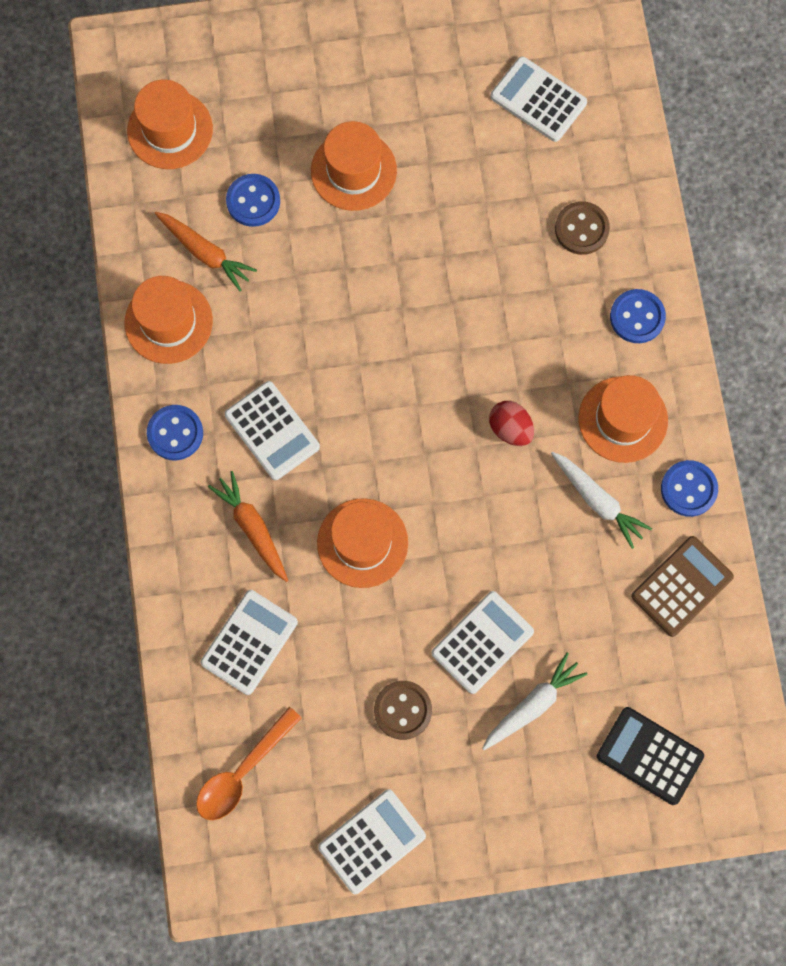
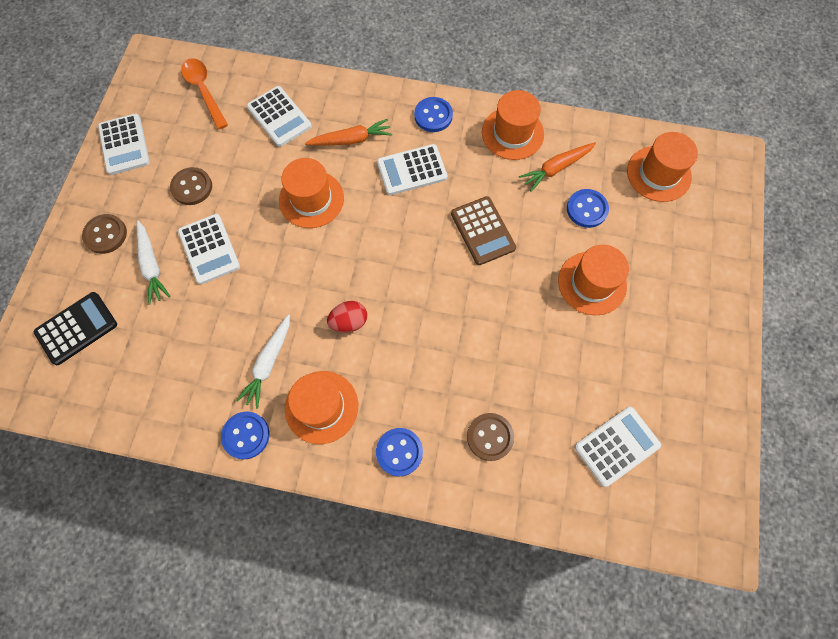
camera: 110 degrees right, 5 degrees down
white carrot [551,452,652,549] -> white carrot turned 45 degrees counterclockwise [236,314,290,409]
brown calculator [631,536,734,637] -> brown calculator moved to [451,196,516,265]
none -> brown button [82,214,127,254]

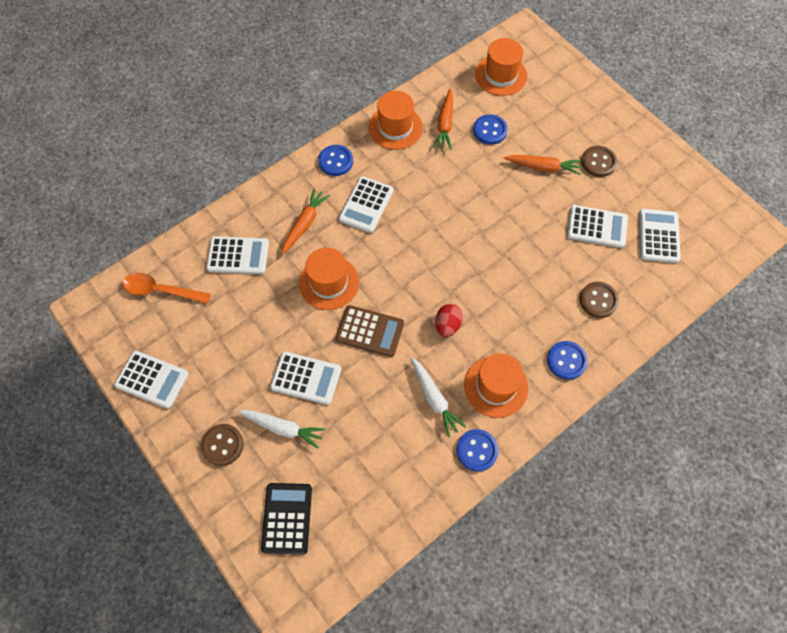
camera: 50 degrees left, 5 degrees down
brown button [170,167,212,205] -> brown button moved to [581,146,617,177]
brown calculator [451,196,516,265] -> brown calculator moved to [336,305,404,357]
orange hat [558,245,629,315] -> orange carrot [504,155,581,175]
none -> white calculator [567,205,628,248]

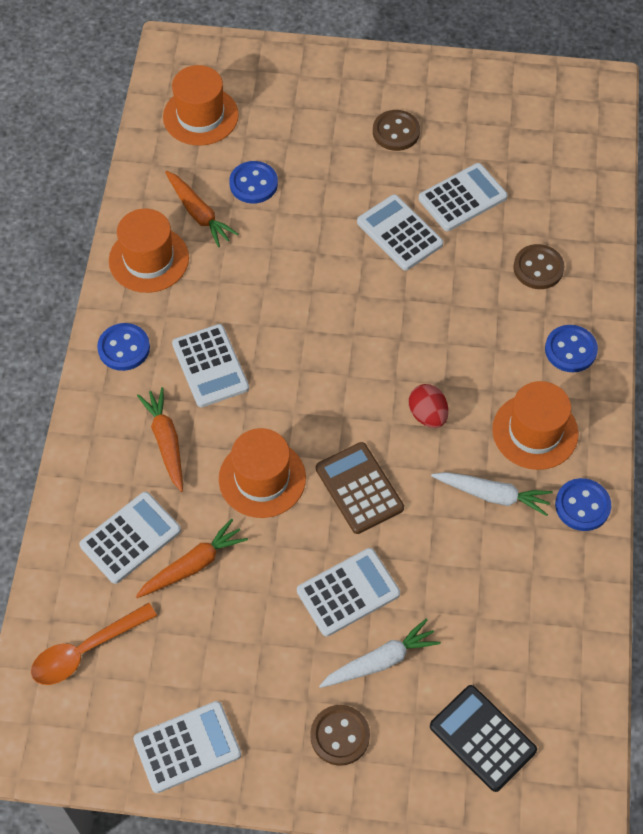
camera: 45 degrees left, 5 degrees down
brown calculator [336,305,404,357] -> brown calculator turned 90 degrees counterclockwise [316,442,404,534]
orange carrot [504,155,581,175] -> orange carrot moved to [136,519,248,598]
white calculator [639,209,681,263] -> white calculator moved to [357,194,443,271]

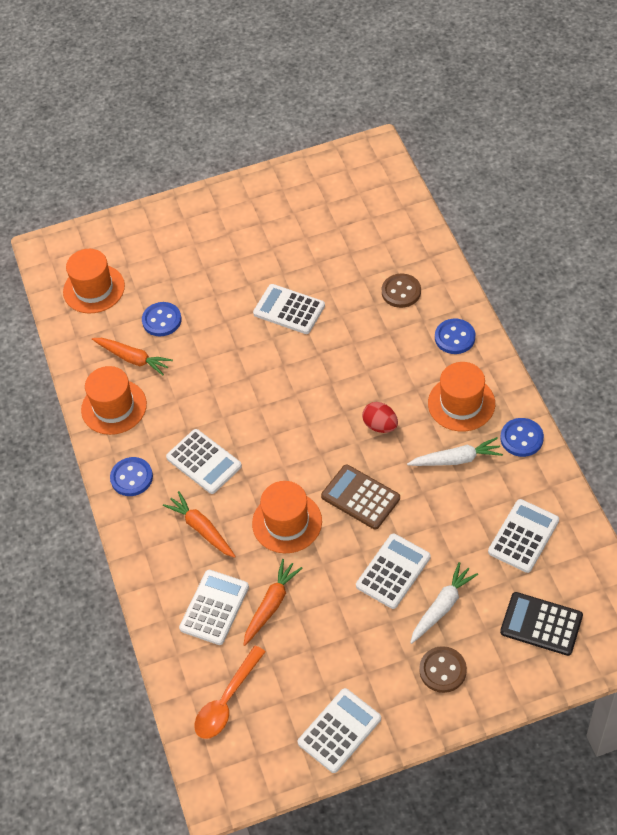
camera: 20 degrees left, 5 degrees down
brown button [373,110,420,151] -> none
white calculator [419,163,508,231] -> white calculator moved to [488,499,559,573]

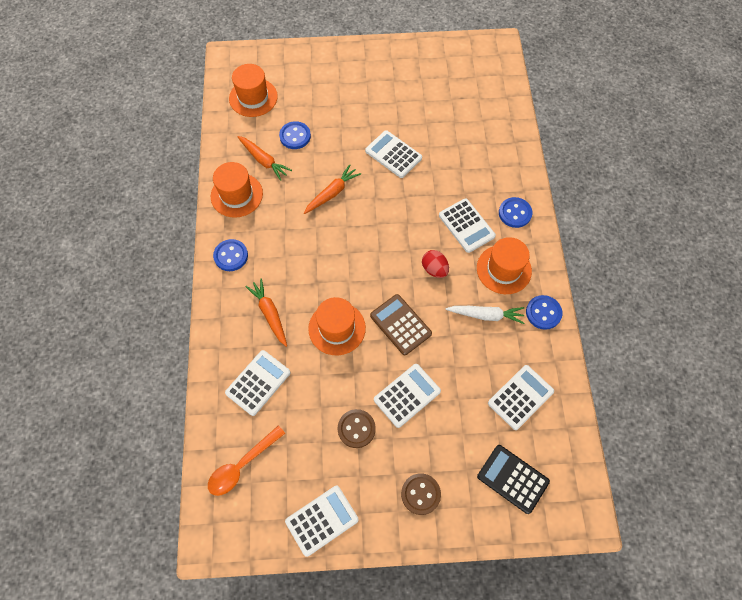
camera: 10 degrees right, 10 degrees up
white calculator [166,429,242,494] -> white calculator moved to [439,198,496,253]
orange carrot [243,559,302,646] -> orange carrot moved to [304,164,361,214]
brown button [382,274,421,308] -> brown button moved to [338,409,376,448]
white carrot [410,562,478,644] -> none

